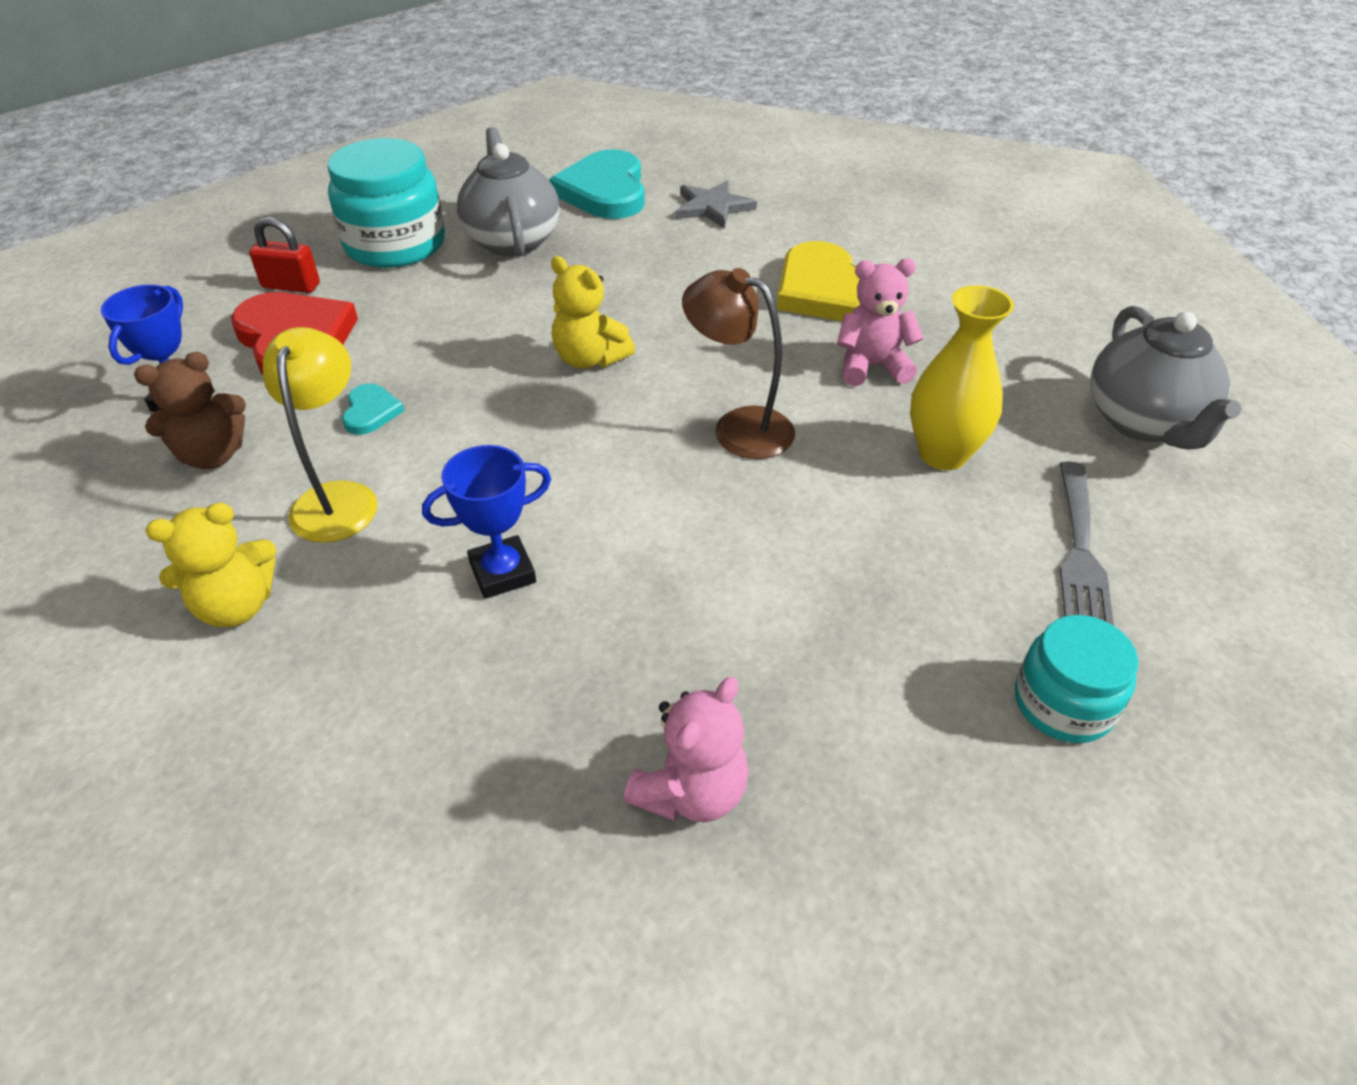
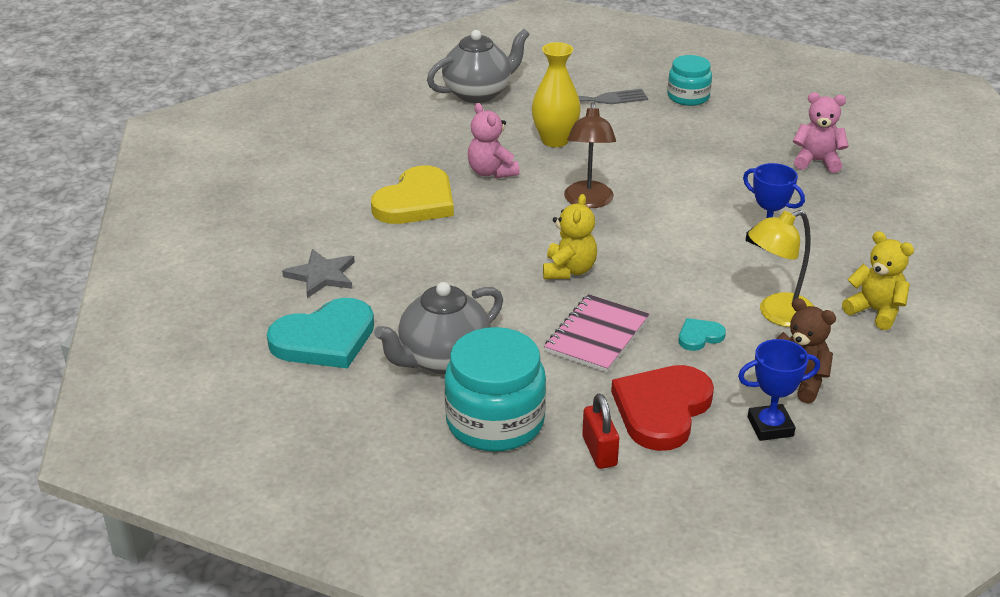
camera: 115 degrees left, 10 degrees down
none -> pink notebook [544,294,650,373]

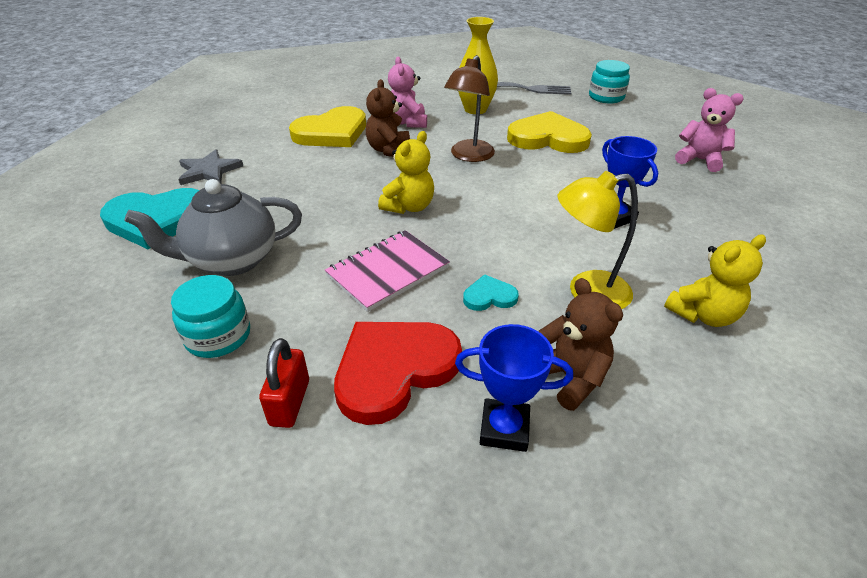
camera: 20 degrees right, 5 degrees up
grey teapot [427,29,530,103] -> none
turquoise jar [444,327,546,452] -> turquoise jar [171,275,250,358], size x0.60
yellow teddy bear [842,231,914,330] -> yellow teddy bear turned 90 degrees clockwise [664,234,766,327]
none -> brown teddy bear [366,79,410,157]
none -> yellow heart [507,111,592,153]

